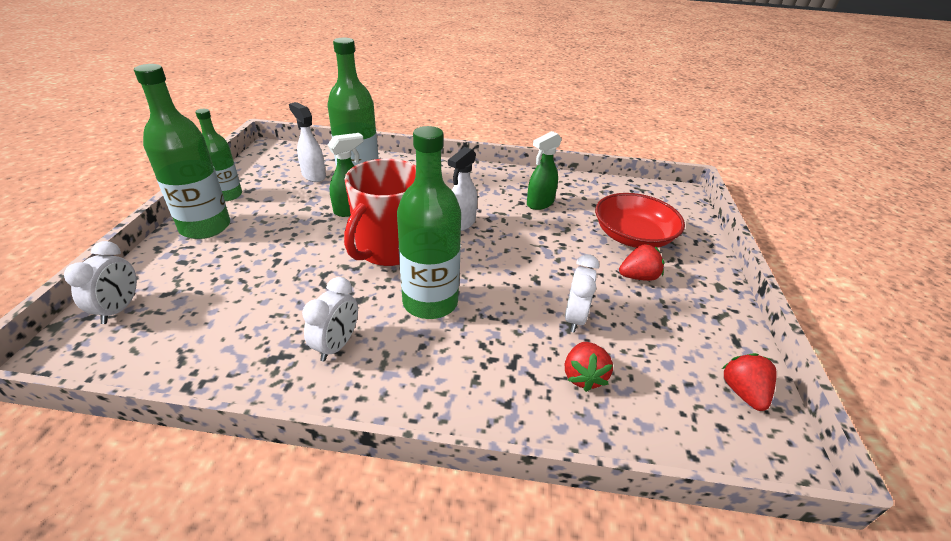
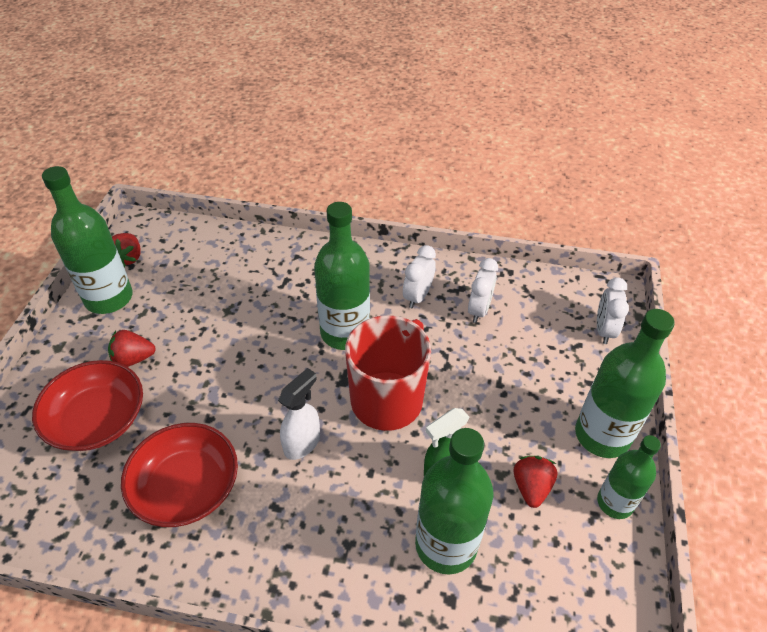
camera: 175 degrees left, 10 degrees up
white spray bottle [289,102,326,182] -> none
green spray bottle [527,131,562,210] -> red bowl [121,423,238,527]
white clock [565,254,599,333] -> white clock moved to [468,258,498,323]
red strawberry [565,342,613,392] -> red strawberry moved to [514,456,557,508]
none -> green bottle [42,166,133,314]

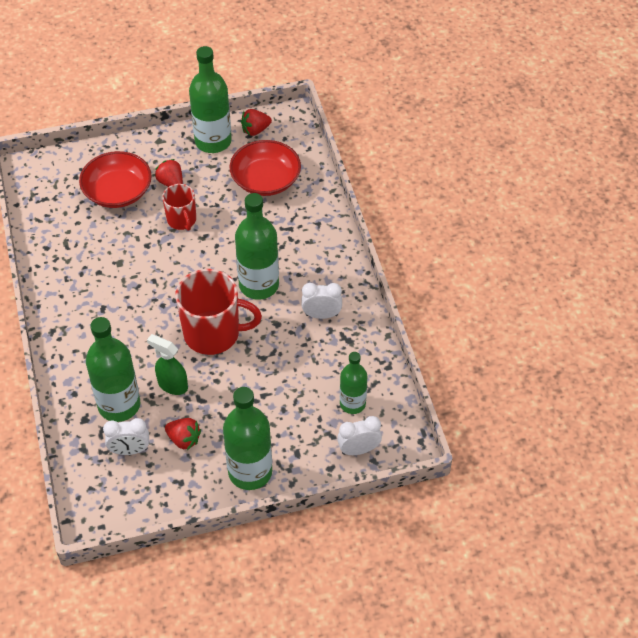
camera: 65 degrees right, 5 degrees up
red bowl [121,423,238,527] -> red bowl moved to [230,140,301,196]
white spray bottle [278,368,320,460] -> none
white clock [468,258,498,323] -> white clock moved to [103,418,149,455]
red strawberry [514,456,557,508] -> red strawberry turned 45 degrees clockwise [165,418,201,450]
green bottle [597,435,661,519] -> green bottle moved to [340,352,367,414]
none -> red mug [162,184,196,231]

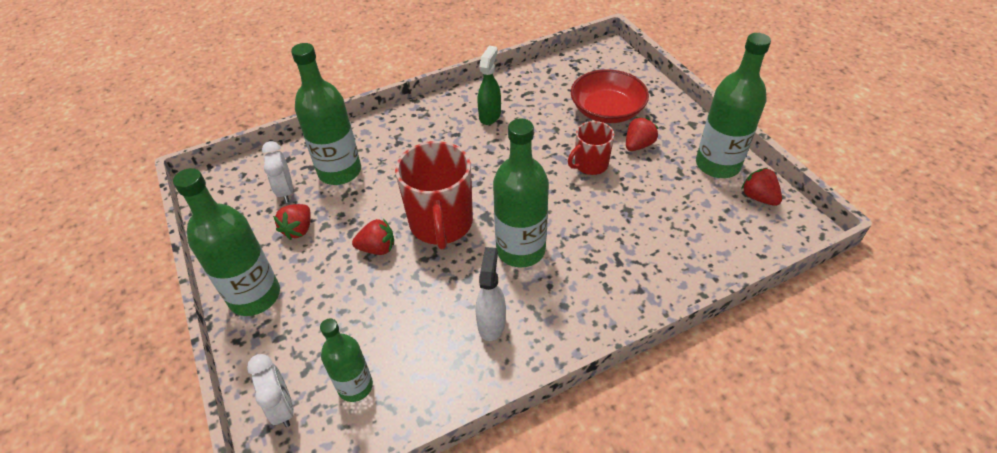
camera: 80 degrees right, 5 degrees down
green spray bottle [147,334,188,395] -> green spray bottle moved to [477,46,501,125]
red bowl [230,140,301,196] -> none
white clock [301,283,342,319] -> white spray bottle [476,247,506,341]
none -> red strawberry [352,219,394,255]

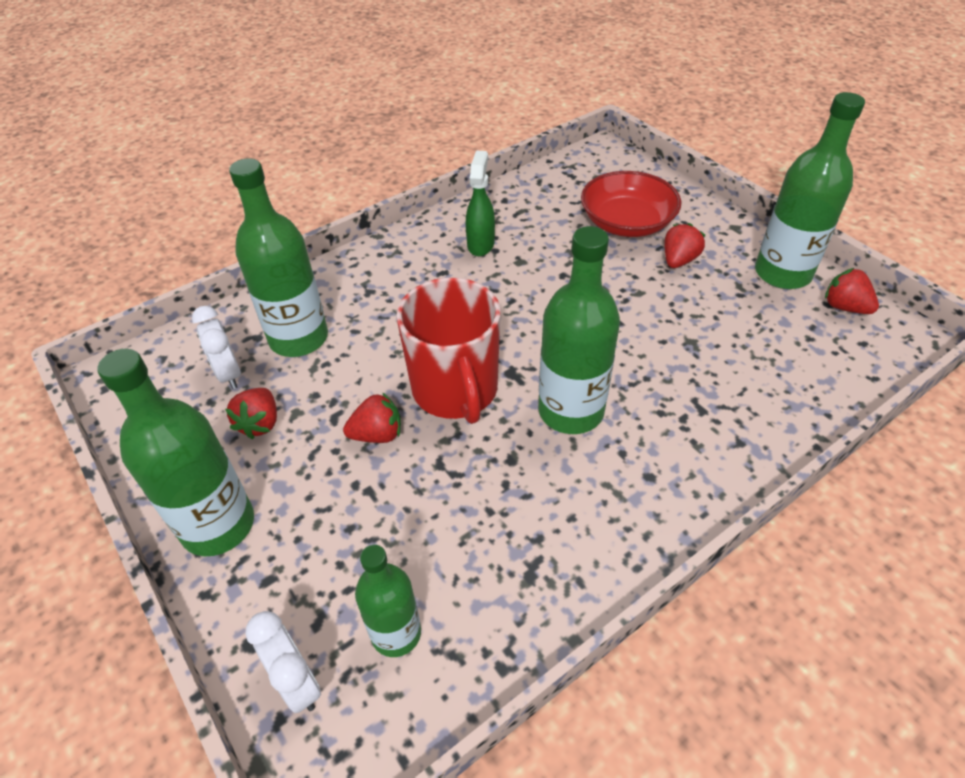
camera: 10 degrees left, 0 degrees up
white spray bottle [476,247,506,341] -> none
red mug [568,121,614,175] -> none

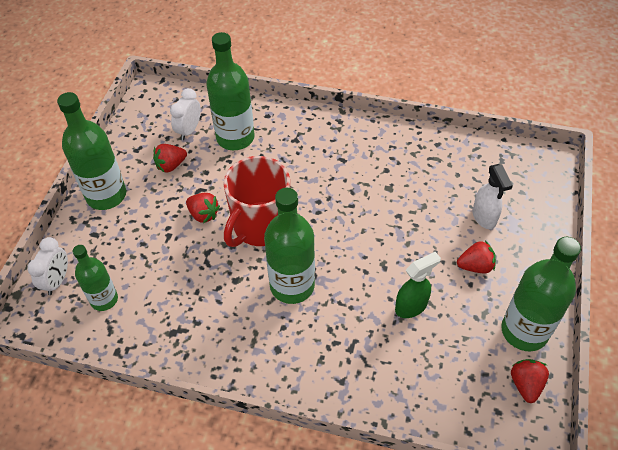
camera: 50 degrees right, 5 degrees up
green spray bottle [466,150,495,256] -> green spray bottle moved to [395,252,441,318]
red bowl [581,171,681,237] -> white spray bottle [473,164,513,229]

